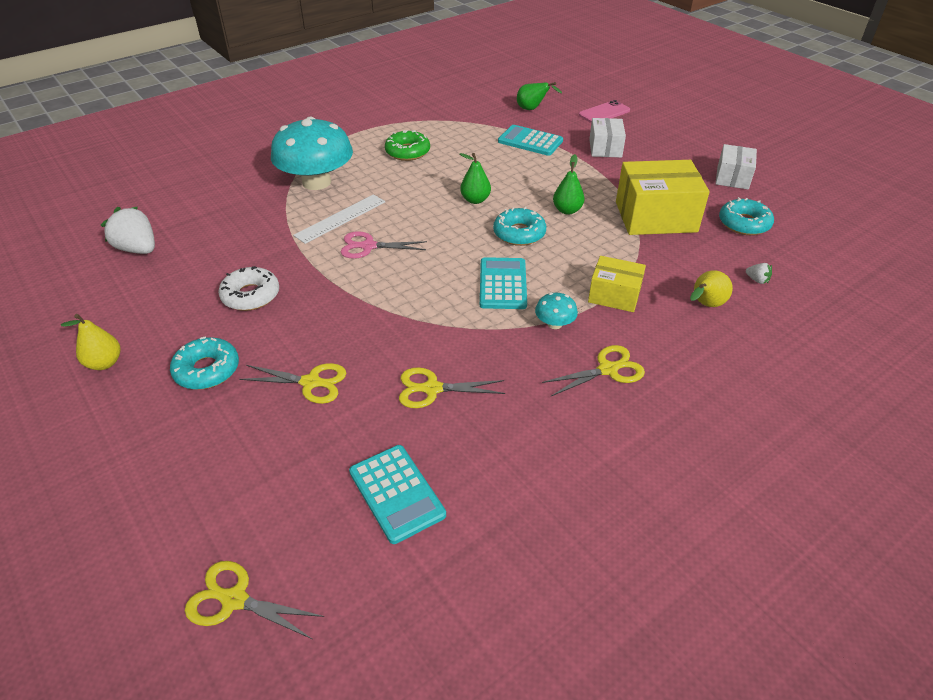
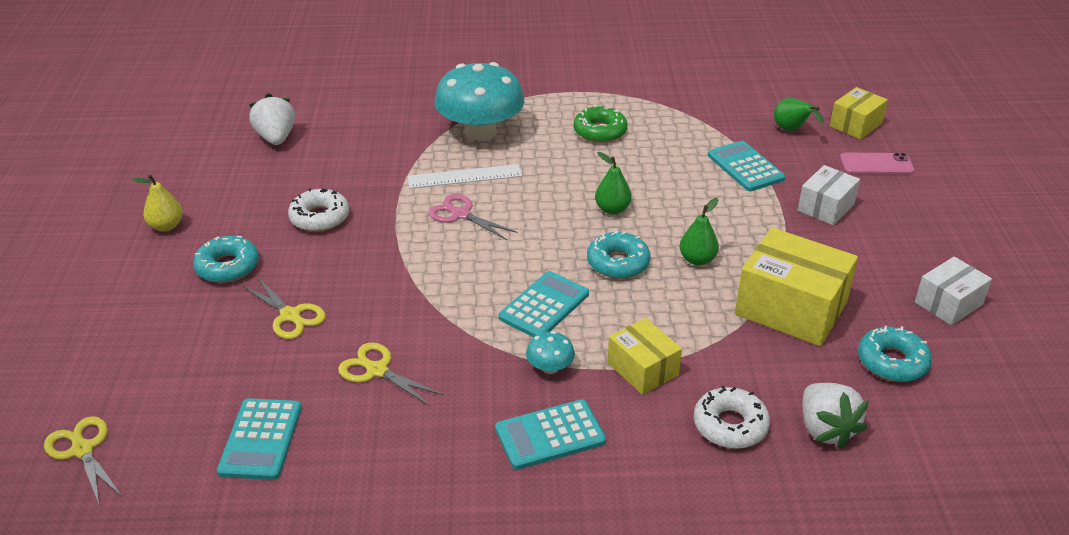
camera: 35 degrees right, 5 degrees down
yellow scissors [542,345,645,396] -> turquoise calculator [495,399,606,470]
yellow pear [690,270,733,307] -> white donut [694,386,770,449]
white strawberry [746,263,772,284] -> white strawberry [802,383,869,449], size x2.22
none -> yellow box [830,87,888,139]

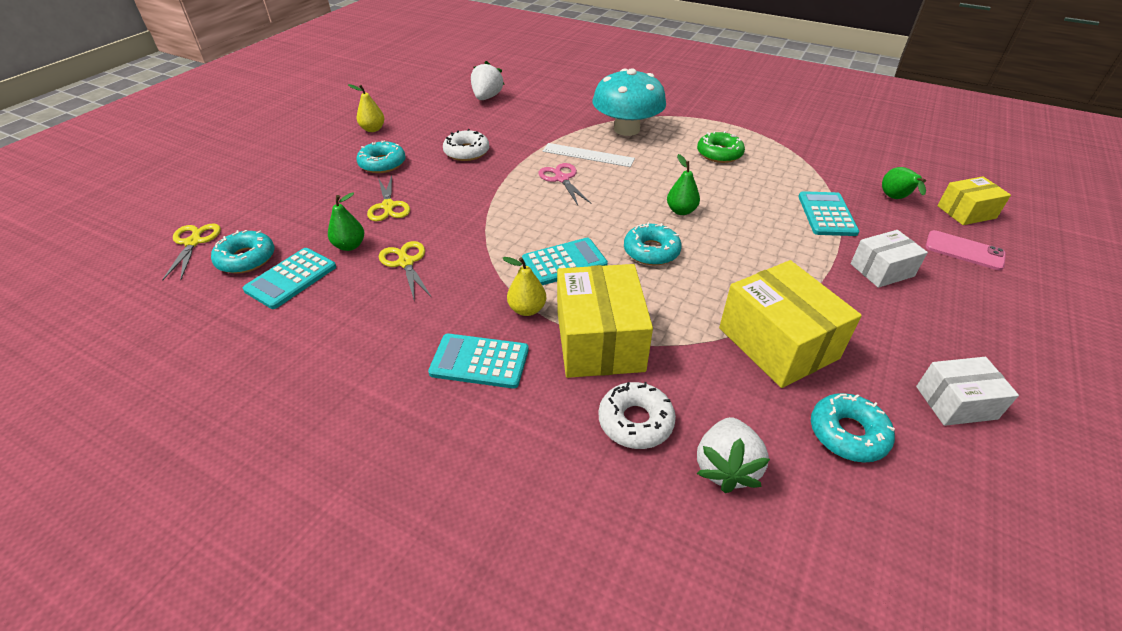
camera: 30 degrees right, 5 degrees up
turquoise mushroom [526,331,575,374] -> yellow pear [502,257,546,316]
yellow box [607,318,682,395] -> yellow box [557,264,653,378], size x1.73
green pear [679,198,719,266] -> green pear moved to [328,192,364,251]
none -> turquoise donut [211,230,274,273]

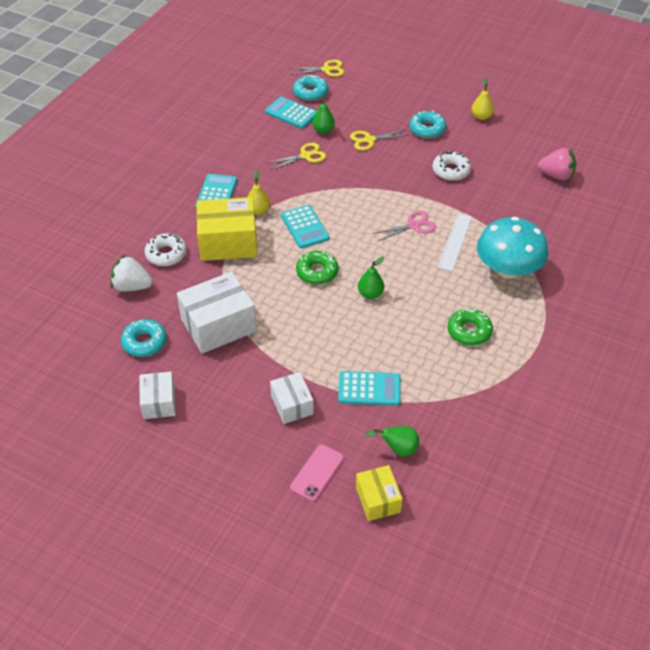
camera: 90 degrees right, 5 degrees up
white strawberry [471,61,505,100] -> pink strawberry [537,148,576,180]
turquoise donut [624,222,682,266] -> green donut [296,251,339,285]
yellow box [719,260,862,388] -> white box [177,272,257,354]

